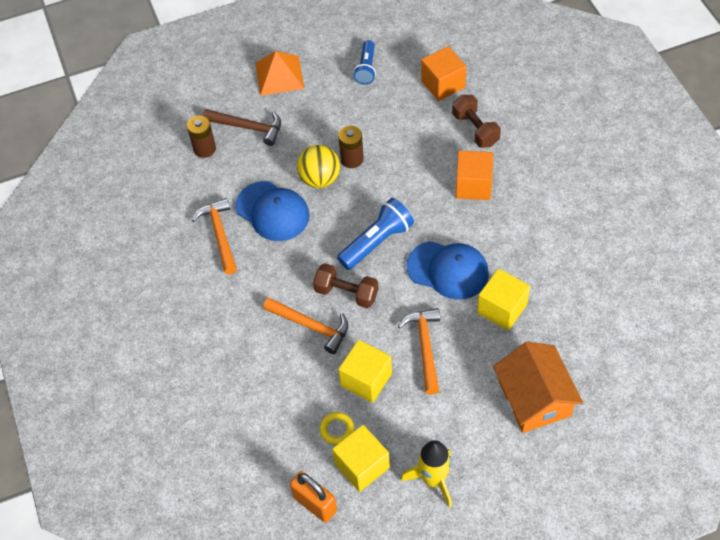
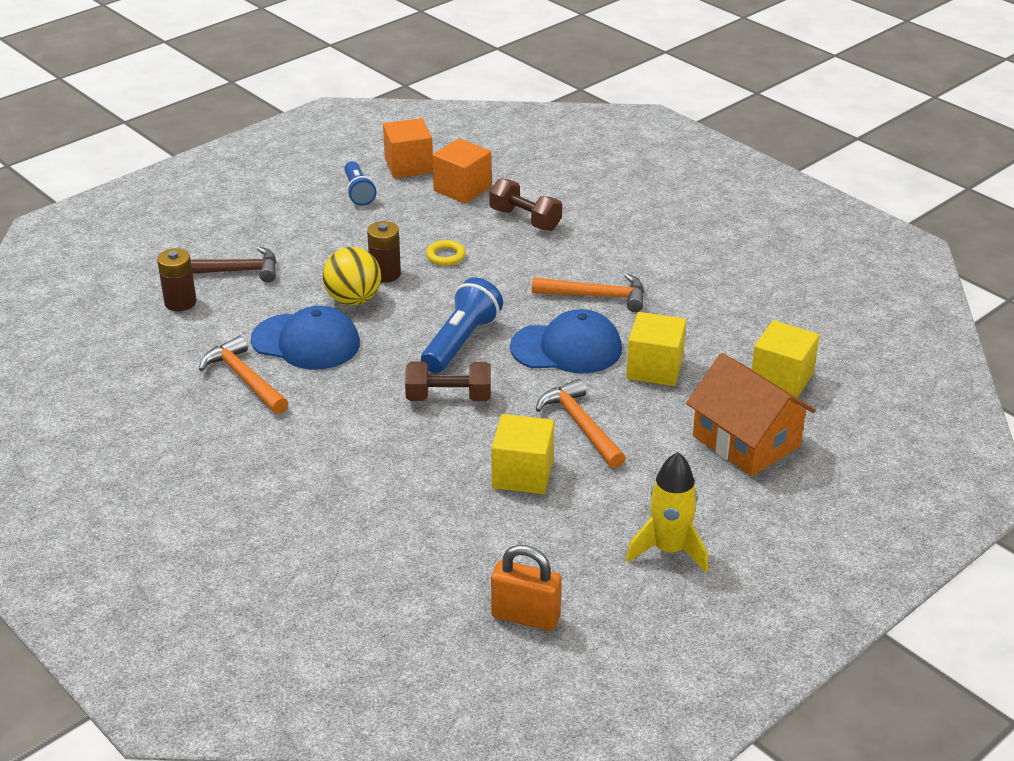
camera: 25 degrees left, 20 degrees down
orange pyramid [255,51,305,96] -> none
orange hammer [263,298,348,354] -> orange hammer moved to [532,273,644,312]
yellow ring [320,412,354,445] -> yellow ring moved to [426,240,466,266]
yellow cube [332,425,390,492] -> yellow cube moved to [752,320,820,398]
orange cube [456,151,493,200] -> orange cube moved to [383,118,433,178]

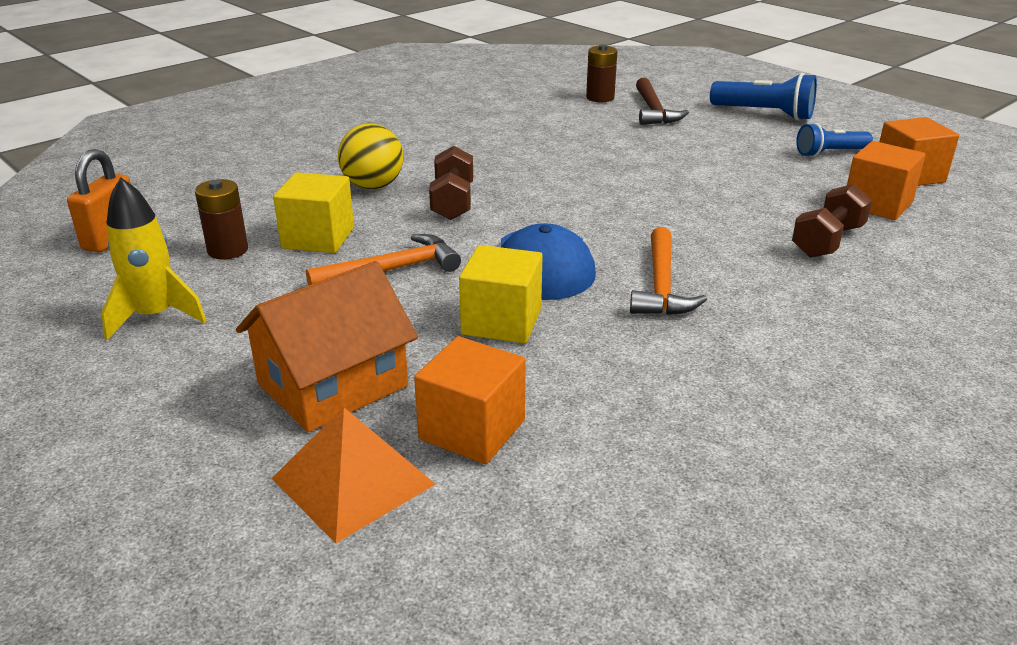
camera: 90 degrees right, 5 degrees down
orange hammer [199,335,288,414] -> none
blue cap [251,306,360,370] -> none
yellow ball [323,247,381,306] -> yellow ball moved to [338,124,403,190]
brown battery [367,221,401,283] -> brown battery moved to [195,179,248,259]
blue flashlight [421,277,503,373] -> blue flashlight moved to [710,73,817,120]
yellow ring [426,240,466,266] -> none
yellow cube [752,320,820,398] -> orange cube [414,336,526,464]
none -> orange pyramid [271,408,436,543]

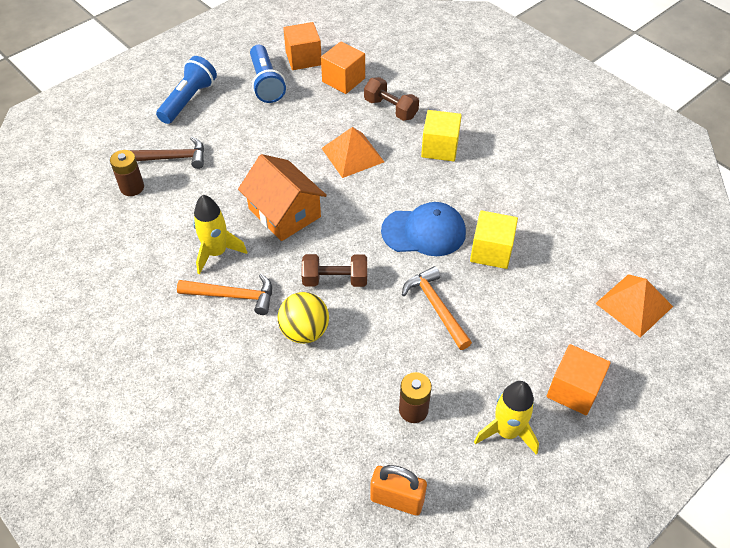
camera: 90 degrees left, 20 degrees up
orange house [236,261,418,432] -> orange house moved to [238,154,327,241]
yellow cube [273,172,354,253] -> yellow cube moved to [421,110,462,162]
orange cube [414,336,526,464] -> orange cube moved to [547,344,611,415]
orange hammer [630,227,707,315] -> orange hammer moved to [177,274,272,315]
blue flashlight [796,123,873,157] -> blue flashlight [250,45,286,103], size x1.50
none -> yellow rocket [193,195,247,274]
none -> orange pyramid [321,127,384,178]

